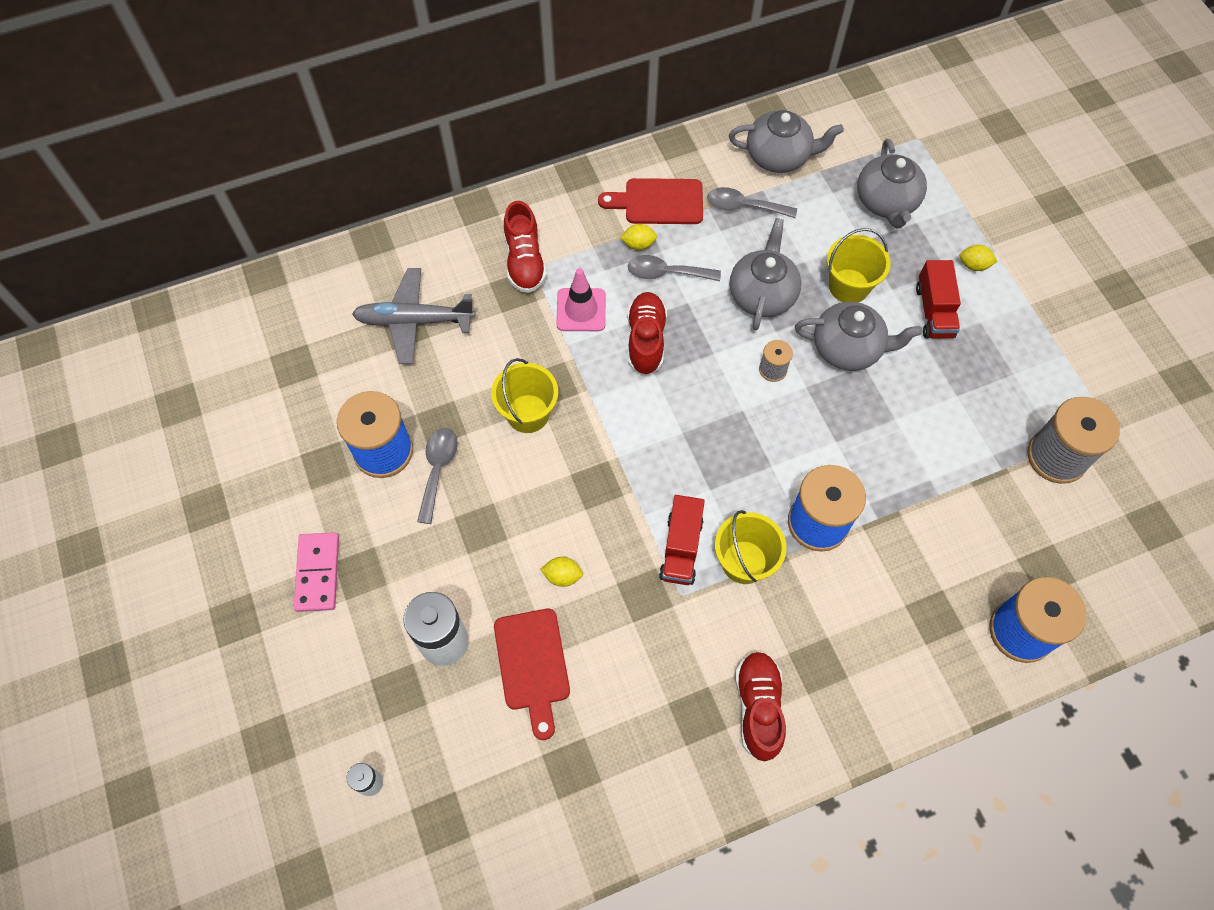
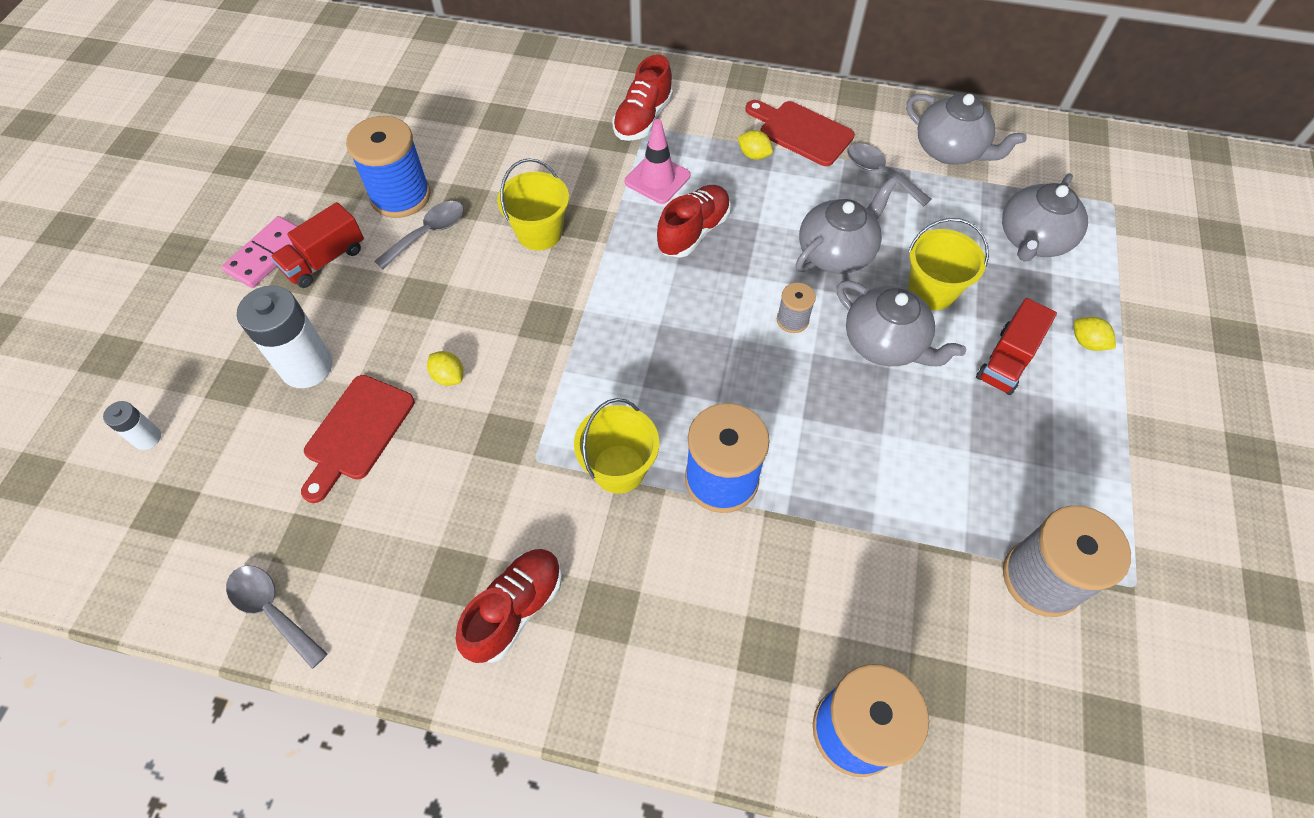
camera: 35 degrees right, 5 degrees down
grey plane [352,268,475,364] -> none
grey spoon [628,255,721,281] -> grey spoon moved to [226,566,328,669]
red truck [659,495,705,585] -> red truck moved to [271,202,364,288]

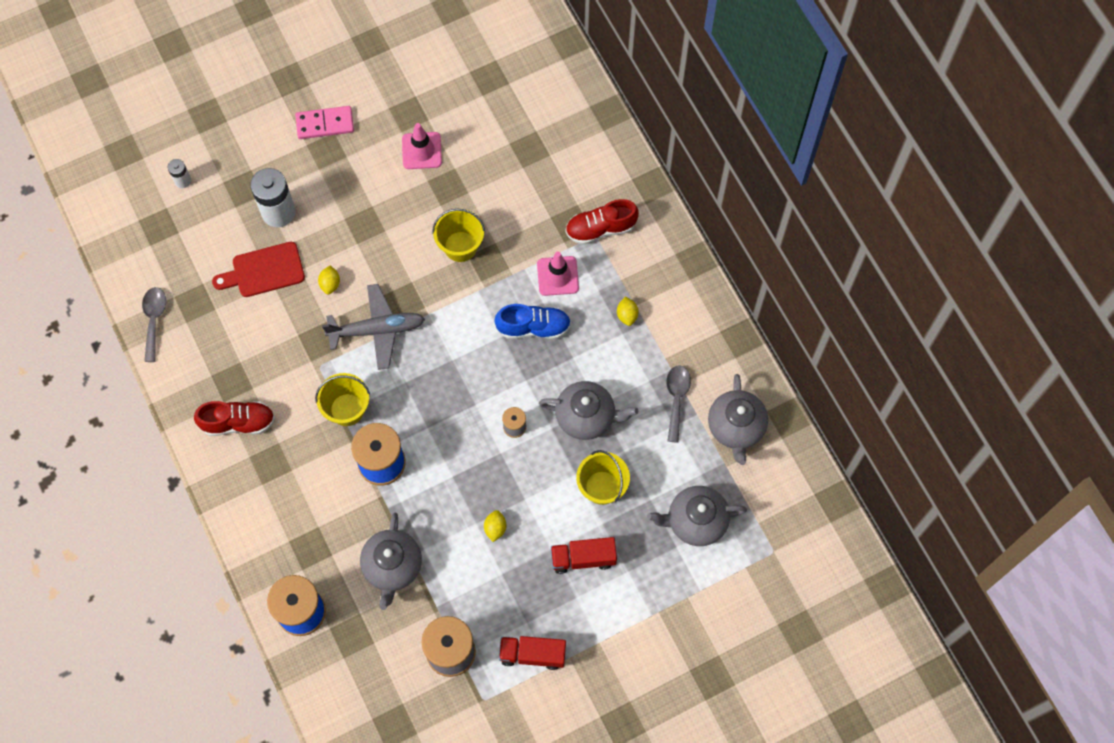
camera: 50 degrees right, 10 degrees up
red truck [271,202,364,288] -> red truck moved to [499,636,566,670]
blue spool [346,116,431,218] -> pink traffic cone [402,123,442,169]
grey spoon [374,201,464,269] -> none
red shoe [657,185,731,258] -> blue shoe [494,304,571,339]
red cutting board [745,100,855,166] -> none
grey teapot [837,280,966,366] -> grey teapot moved to [360,513,422,610]
yellow lemon [1074,317,1116,351] -> yellow lemon moved to [484,510,507,542]
none -> grey plane [322,284,425,370]

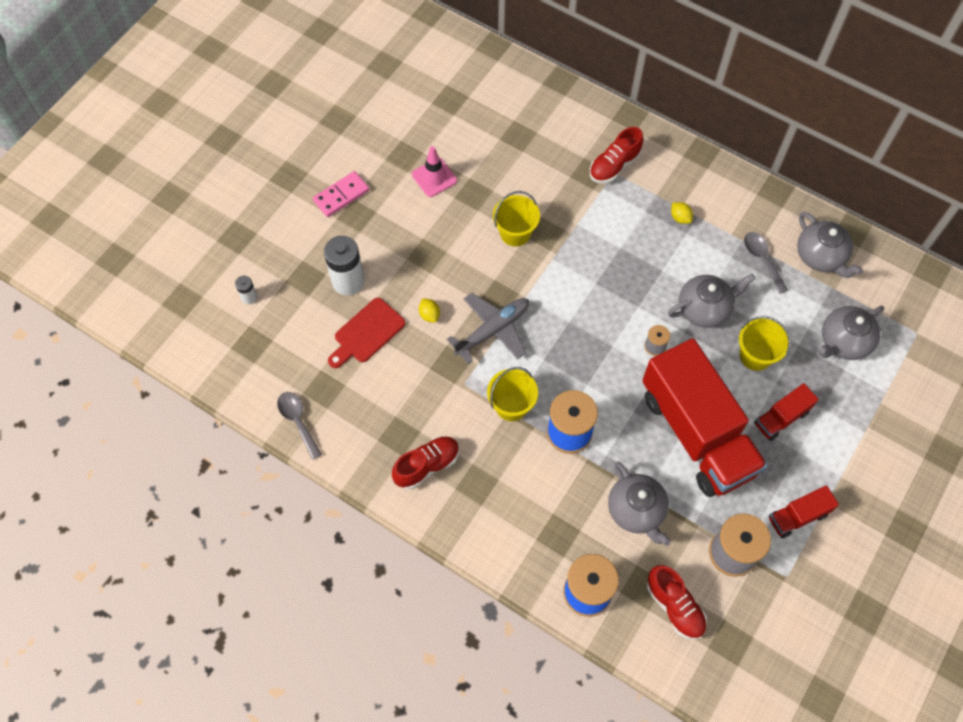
camera: 30 degrees left, 5 degrees down
yellow lemon [484,510,507,542] -> red truck [642,338,768,497]
blue shoe [494,304,571,339] -> none
pink traffic cone [537,252,579,296] -> none
none -> red shoe [647,565,707,640]

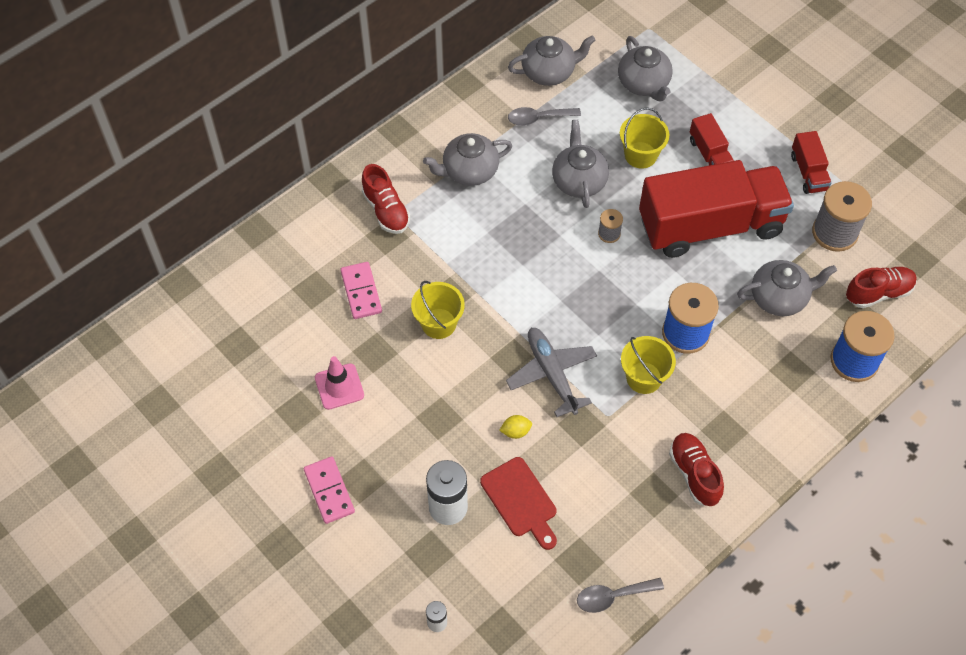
camera: 75 degrees left, 5 degrees down
yellow lemon [671,202,693,224] -> grey teapot [423,133,512,186]
none -> pink domino [341,262,382,319]

